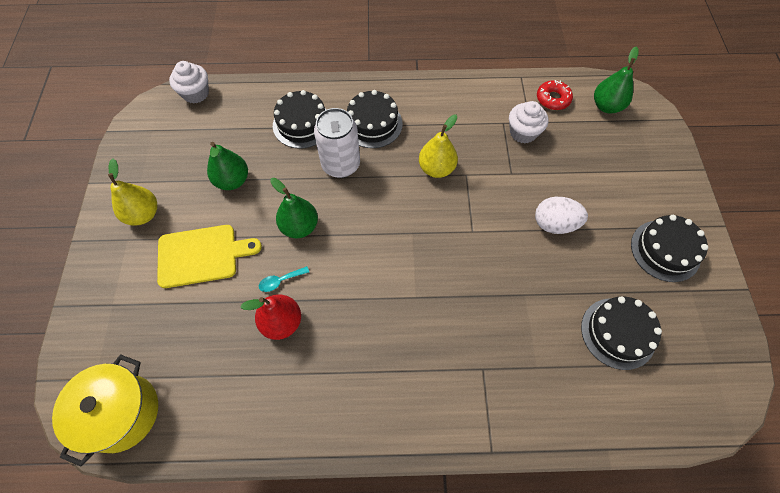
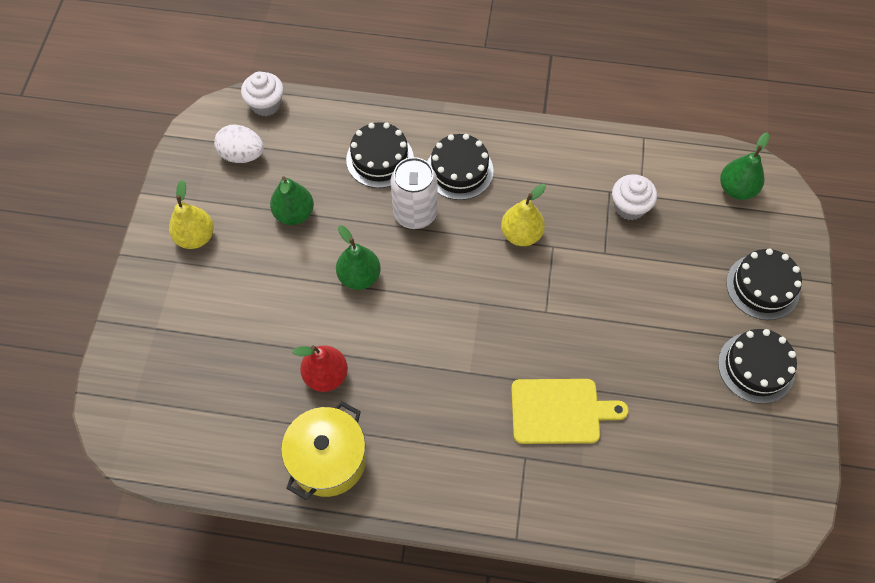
camera: 10 degrees right, 0 degrees up
yellow pot [52,355,158,466] -> yellow pot moved to [281,401,366,500]
yellow cutting board [157,225,262,288] -> yellow cutting board moved to [511,379,629,444]
turquoise spoon [259,266,309,292] -> none
white egg [535,197,588,234] -> white egg moved to [214,124,264,163]
red donut [537,80,573,110] -> none
black cake [581,296,662,370] -> black cake moved to [726,249,802,320]

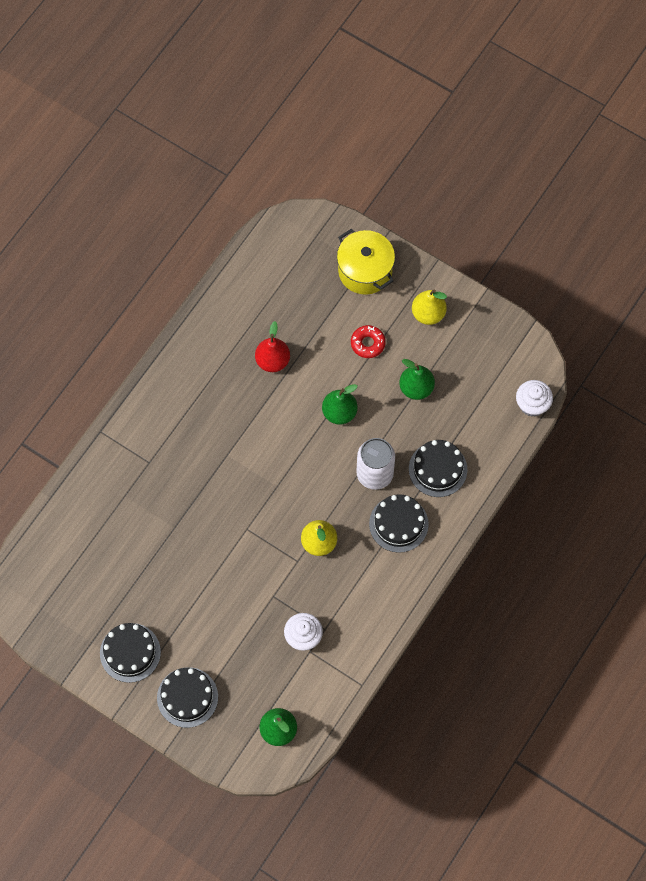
camera: 115 degrees right, 5 degrees up
white egg [214,124,264,163] -> none
yellow pot [281,401,366,500] -> yellow pot moved to [337,229,395,295]
yellow cutting board [511,379,629,444] -> none
none -> red donut [351,325,386,358]

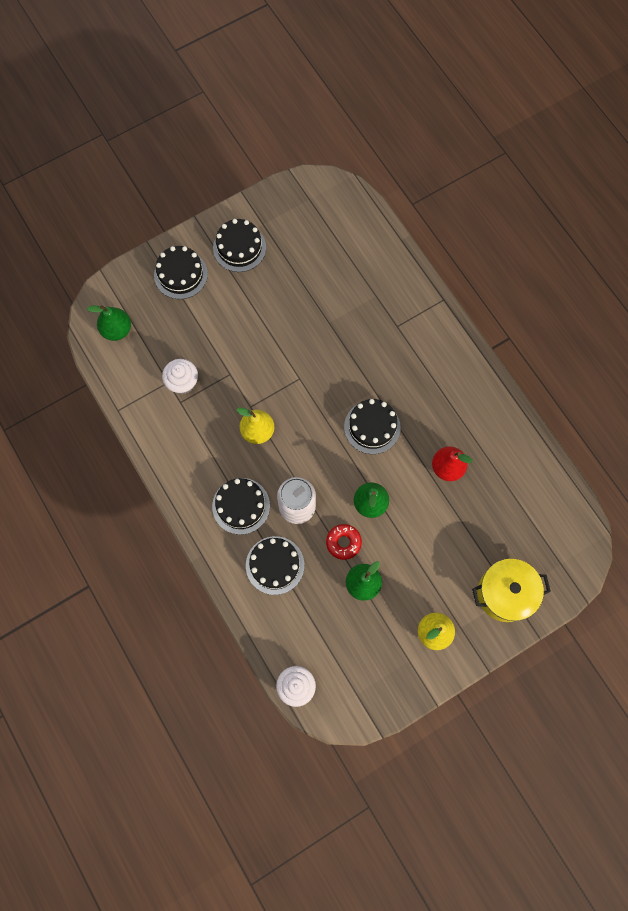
camera: 115 degrees right, 5 degrees up
red donut [351,325,386,358] -> red donut moved to [326,524,362,560]
none -> black cake [344,399,400,454]

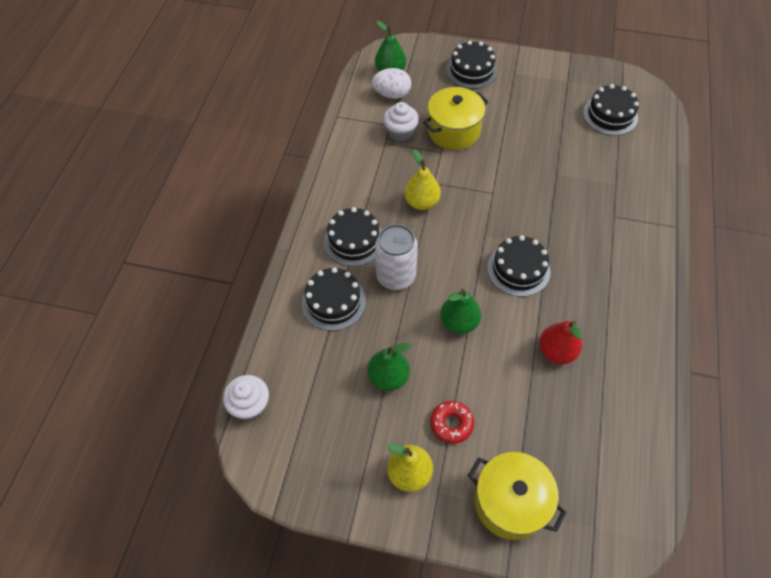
camera: 45 degrees right, 15 degrees down
black cake [213,219,266,272] -> black cake moved to [583,84,639,135]
red donut [326,524,362,560] -> red donut moved to [430,401,474,444]
none -> white egg [372,68,411,99]
none -> yellow pot [423,87,489,150]

